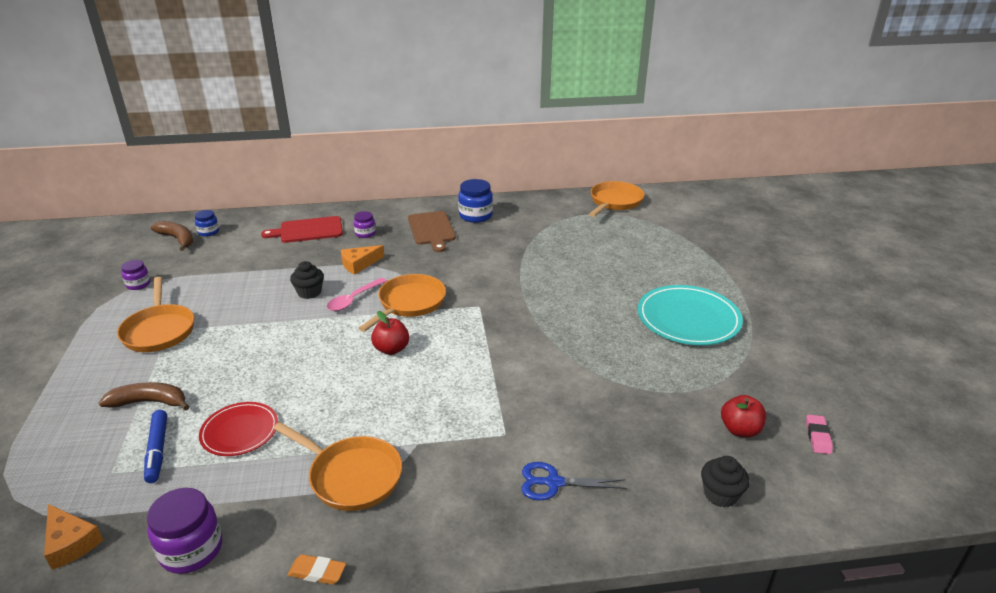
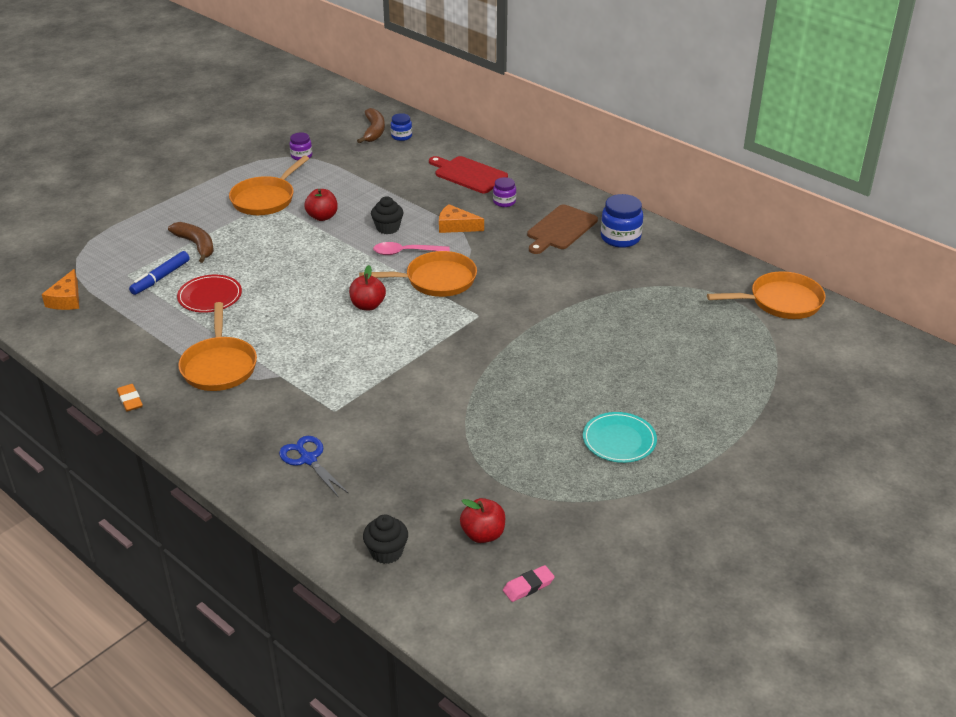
camera: 50 degrees right, 5 degrees up
purple jar [147,488,222,574] -> none
turquoise plate [638,285,743,345] -> turquoise plate [583,412,657,463], size x0.61
none -> red apple [304,189,338,221]

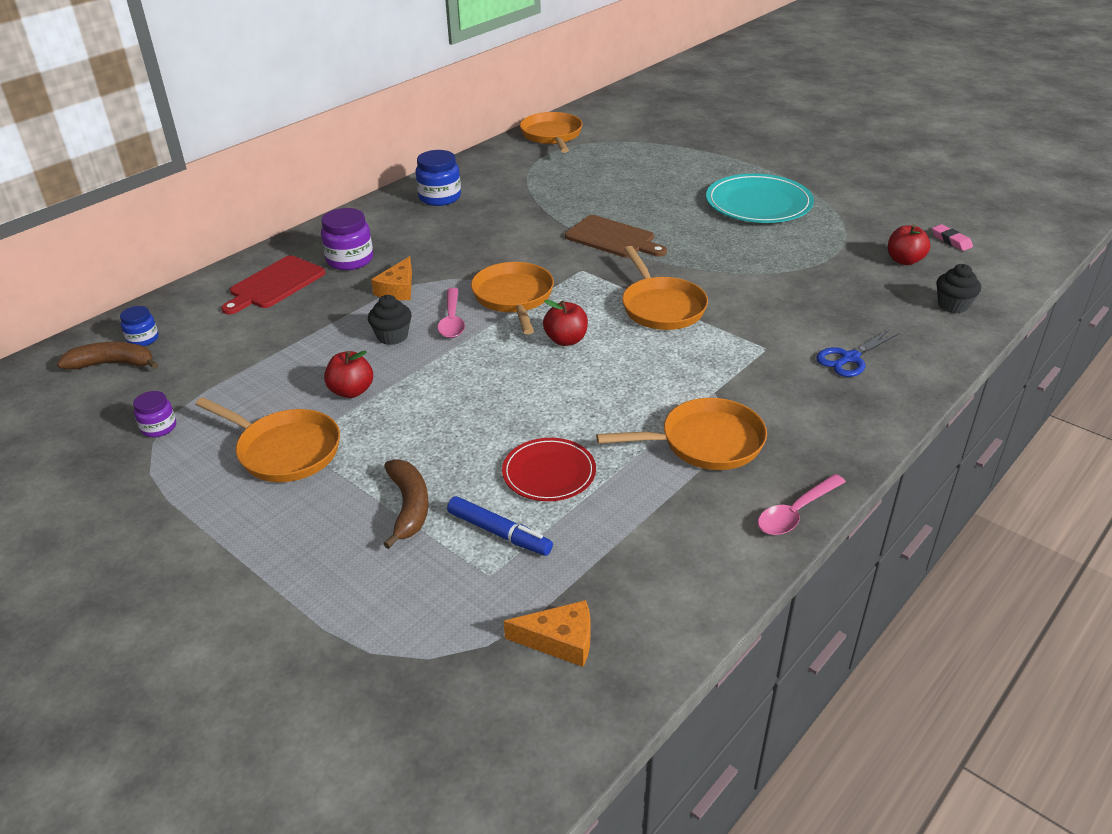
camera: 90 degrees left, 0 degrees up
orange eraser [117,384,143,411] -> pink spoon [758,474,846,535]
brown banana [168,222,214,263] -> brown banana turned 120 degrees clockwise [383,459,429,549]
purple jar [493,177,516,207] -> purple jar [321,208,373,270], size x1.70
brown cutting board [527,204,598,254] -> brown cutting board moved to [565,215,667,258]
turquoise plate [583,412,657,463] -> turquoise plate [706,174,814,223], size x1.64
none -> orange pan [622,246,708,330]

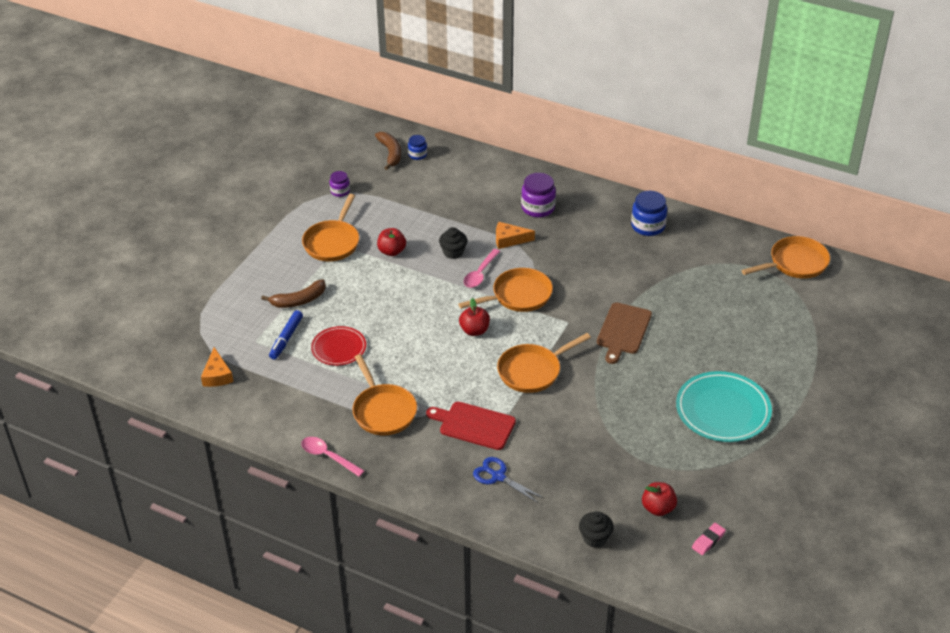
camera: 75 degrees right, 5 degrees up
red cutting board [221,256,325,314] -> red cutting board moved to [426,402,516,450]
pink spoon [437,288,465,338] -> pink spoon turned 45 degrees counterclockwise [464,249,500,288]

